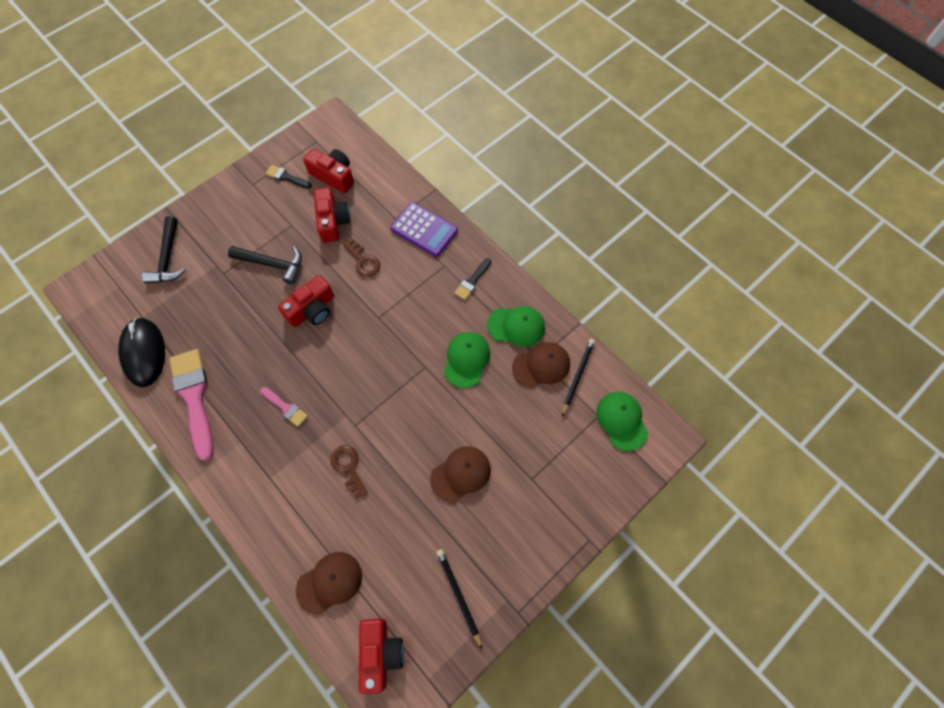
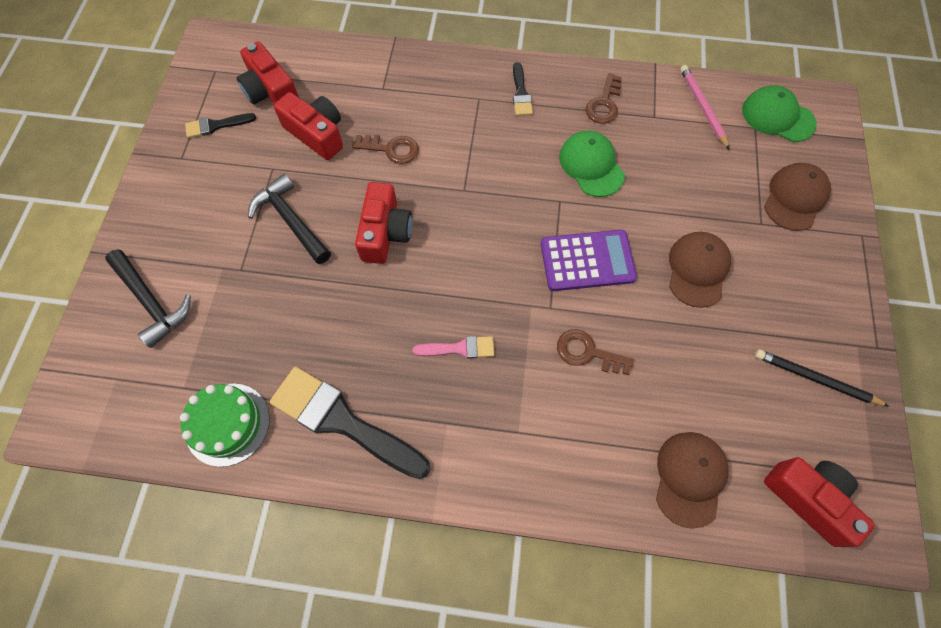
camera: 40 degrees left, 0 degrees up
black mouse [118,318,165,387] -> green cake [180,384,270,467]
pink brush [169,349,214,461] -> black brush [270,367,430,479]
black hammer [228,246,302,284] -> black hammer turned 105 degrees counterclockwise [248,174,331,264]
red camera [303,149,354,193] -> red camera turned 120 degrees counterclockwise [237,41,299,105]
purple calculator [390,202,458,257] -> purple calculator moved to [541,230,637,291]
green cap [487,306,545,347] -> brown key [586,73,622,124]
brown cap [512,342,570,388] -> brown cap moved to [764,163,831,231]
black pencil [562,339,595,416] -> pink pencil [680,65,730,150]

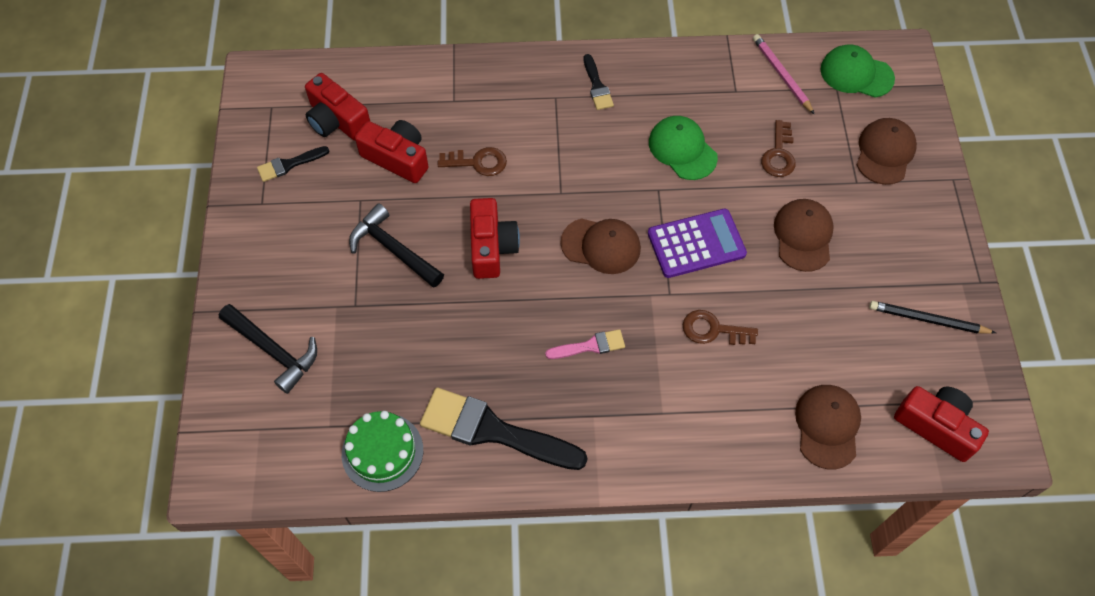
camera: 10 degrees left, 5 degrees down
brown key [586,73,622,124] -> brown key moved to [761,120,796,177]
none -> brown cap [560,218,641,274]

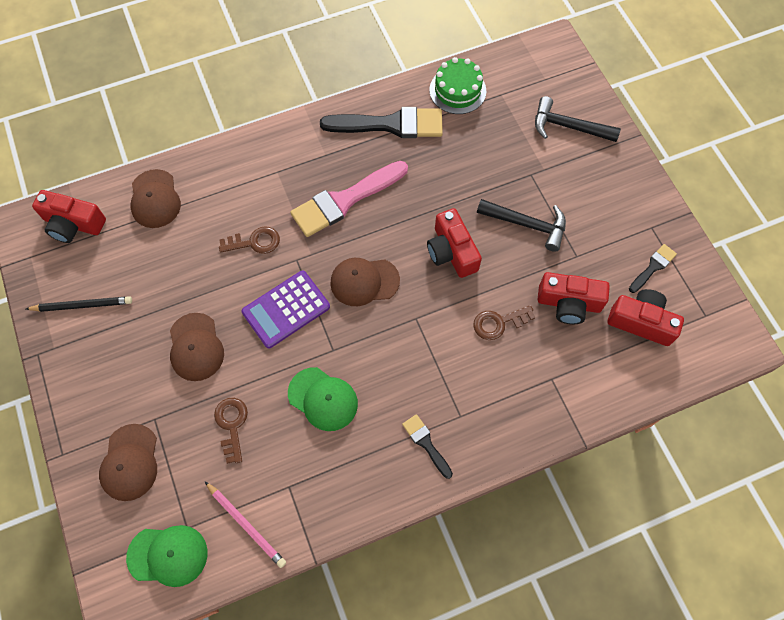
camera: 160 degrees right, 5 degrees up
pink brush [545,329,625,359] -> pink brush [290,161,408,237], size x2.05

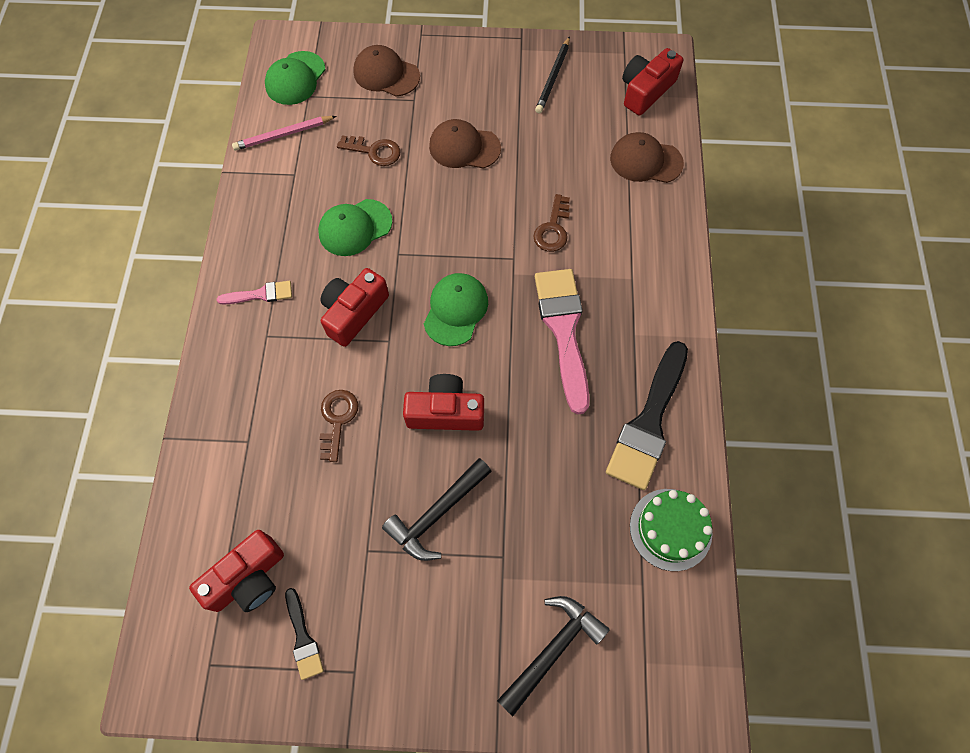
camera: 115 degrees right, 0 degrees up
purple calculator [242,271,330,348] -> none
brown cap [331,258,400,306] -> green cap [424,273,488,346]
black brush [402,414,453,479] -> pink brush [217,281,292,305]
red camera [538,272,610,324] -> red camera moved to [321,268,389,347]

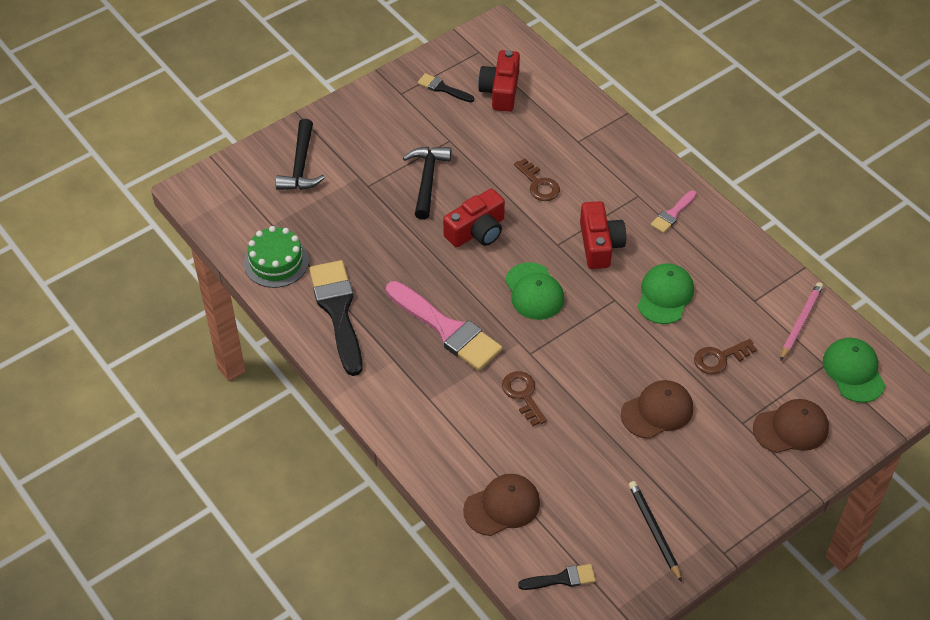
camera: 140 degrees right, 15 degrees down
red camera [622,48,683,115] -> black brush [518,564,596,590]

